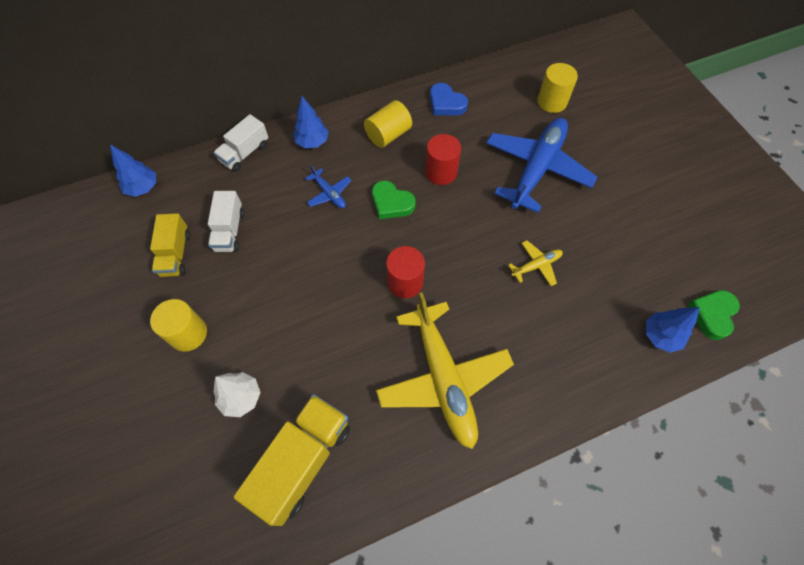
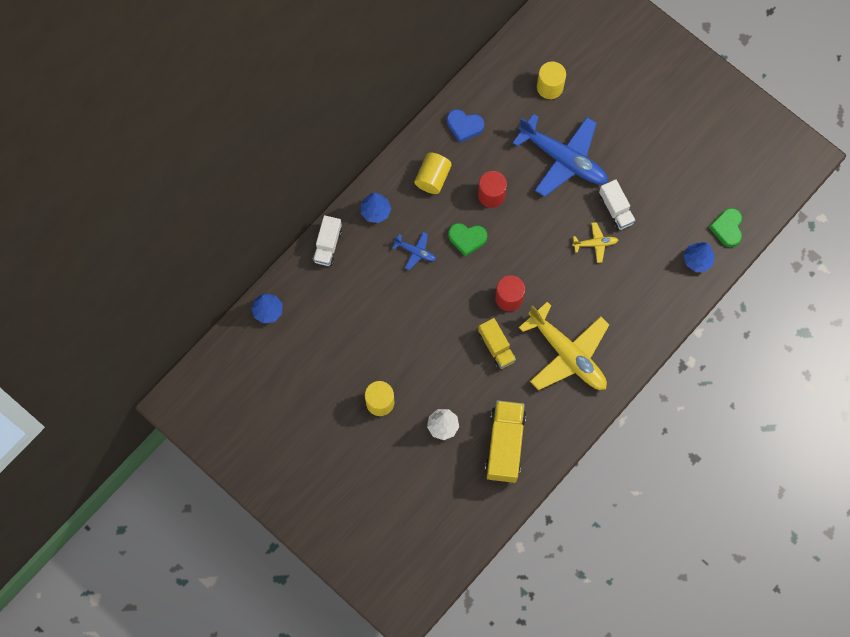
camera: 25 degrees left, 10 degrees up
yellow truck [150,213,190,277] -> yellow truck moved to [478,318,516,369]
white truck [208,191,244,252] -> white truck moved to [599,179,636,230]
blue plane [486,118,597,213] -> blue plane turned 120 degrees clockwise [513,114,608,197]
yellow plane [508,240,563,286] -> yellow plane turned 45 degrees clockwise [572,222,618,263]

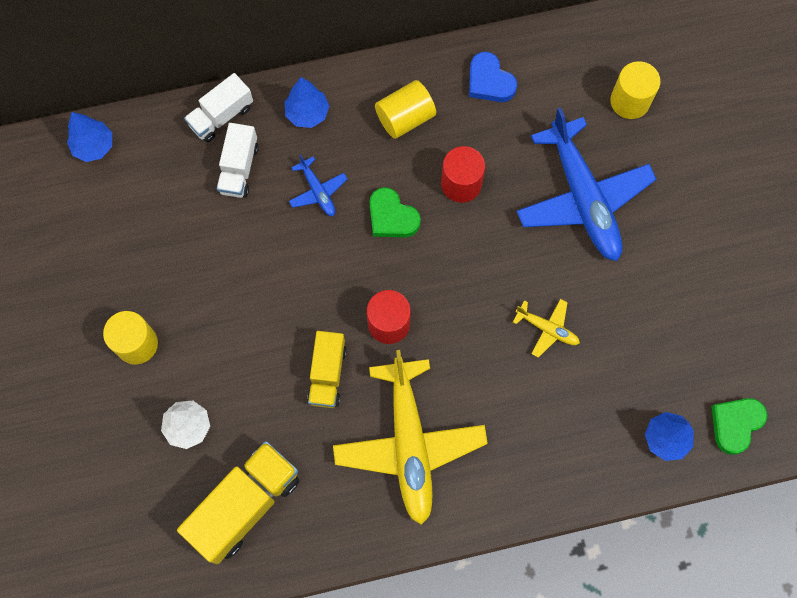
camera: 35 degrees right, 0 degrees up
white truck [599,179,636,230] -> white truck moved to [217,123,259,198]

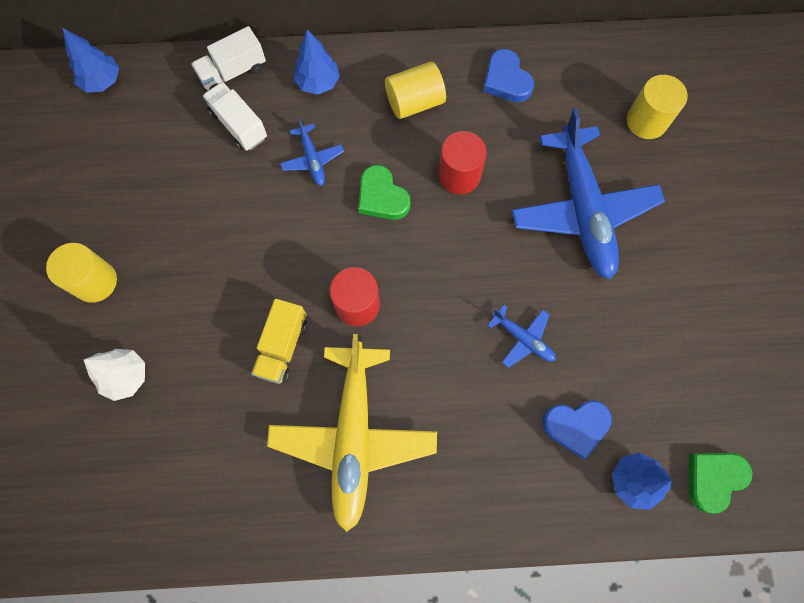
camera: 10 degrees right, 0 degrees up
yellow truck [177,441,299,564] -> none
white truck [217,123,259,198] -> white truck turned 120 degrees clockwise [202,82,267,151]
yellow plane [513,299,580,358] -> blue plane [487,305,556,368]
none -> blue heart [543,400,612,459]

